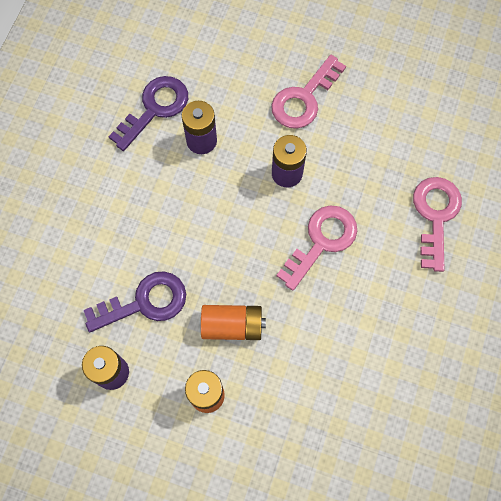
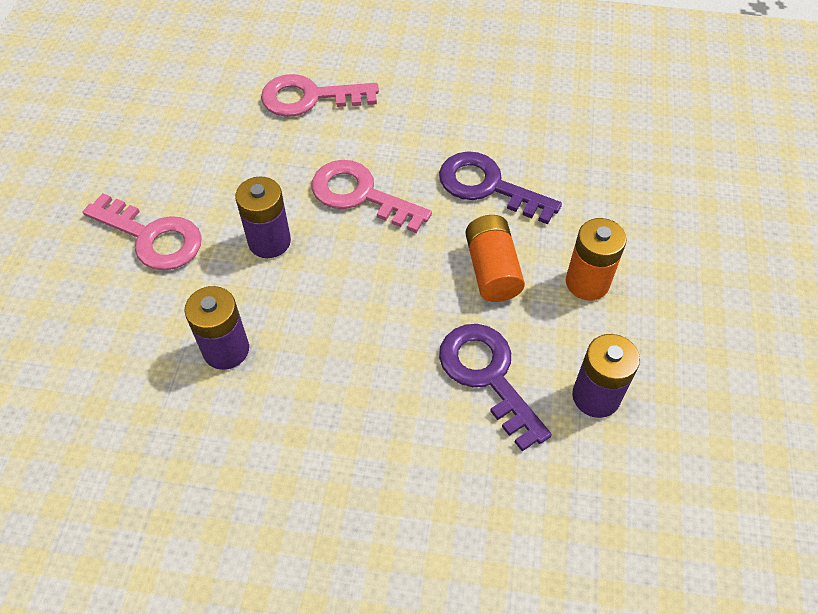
camera: 100 degrees left, 15 degrees down
purple key [108,76,188,151] -> purple key moved to [439,151,562,224]

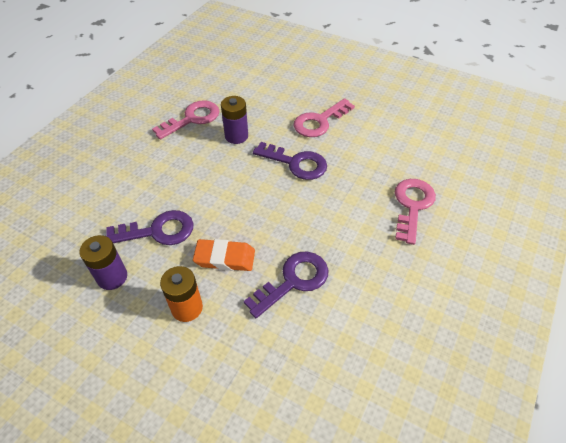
camera: 110 degrees right, 5 degrees down
purple battery [235,176,291,258] -> purple key [253,142,327,180]
pink key [312,160,432,233] -> pink key moved to [152,100,220,139]
orange battery [465,215,525,302] -> orange eraser [193,239,255,271]

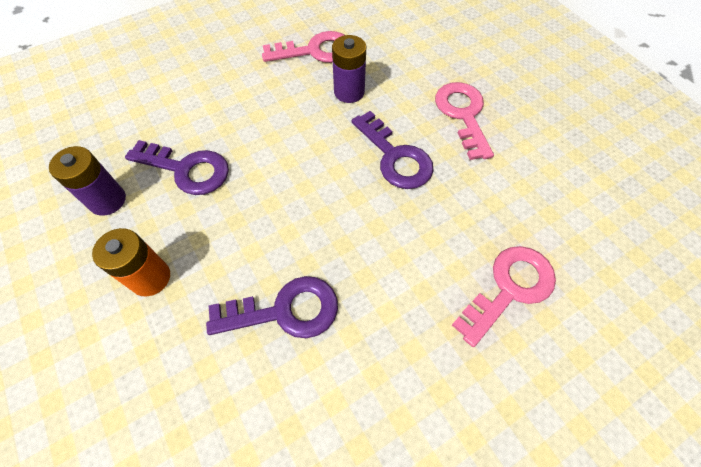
camera: 30 degrees right, 10 degrees up
orange eraser [193,239,255,271] -> none
pink key [293,98,355,137] -> pink key turned 90 degrees clockwise [435,82,494,160]

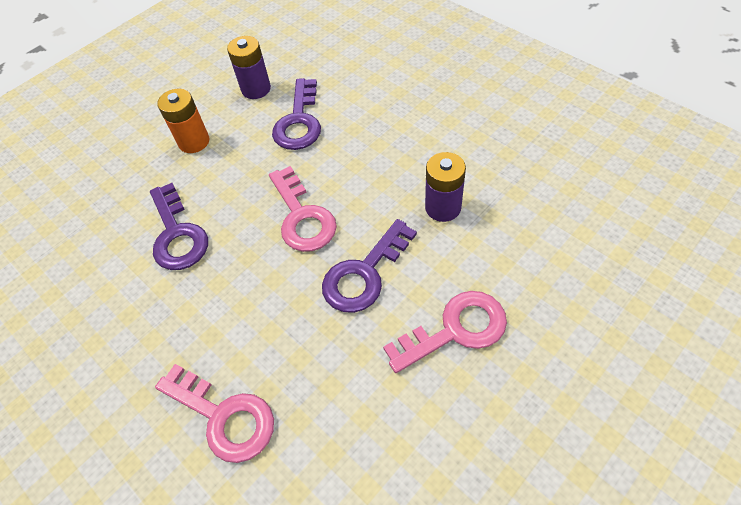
camera: 80 degrees right, 5 degrees down
pink key [262,31,344,63] -> pink key moved to [269,166,337,252]

